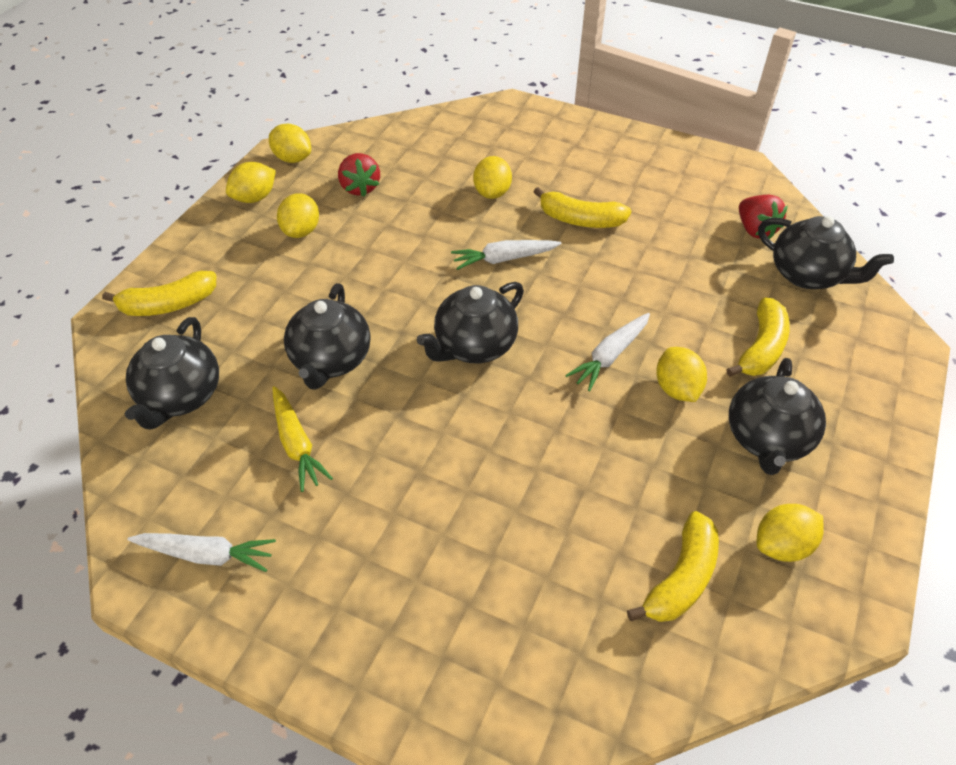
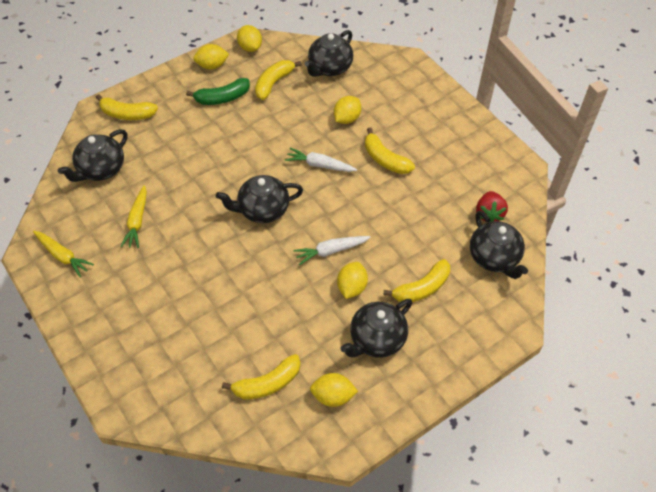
camera: 30 degrees right, 5 degrees up
white carrot [127,533,276,572] -> yellow carrot [33,231,94,277]
yellow lemon [277,193,319,238] -> green banana [186,78,250,105]
black teapot [284,283,370,390] -> black teapot moved to [305,30,353,77]
red strawberry [338,153,380,197] -> yellow banana [255,60,302,100]

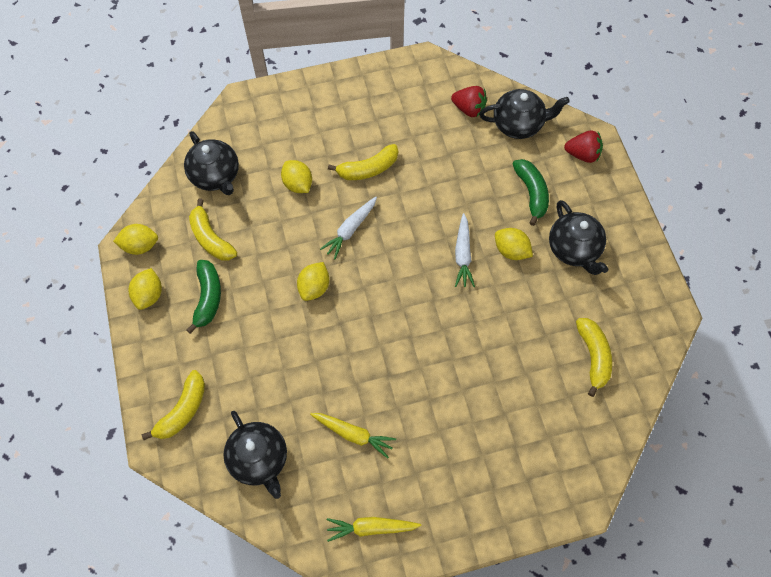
camera: 70 degrees left, 10 degrees up
yellow carrot [33,231,94,277] -> yellow carrot turned 150 degrees counterclockwise [327,517,421,542]
black teapot [216,175,303,223] -> none
yellow lemon [310,373,358,407] -> yellow lemon moved to [297,262,329,301]
yellow banana [384,259,450,302] -> green banana [513,159,549,226]
none -> red strawberry [564,130,603,163]

